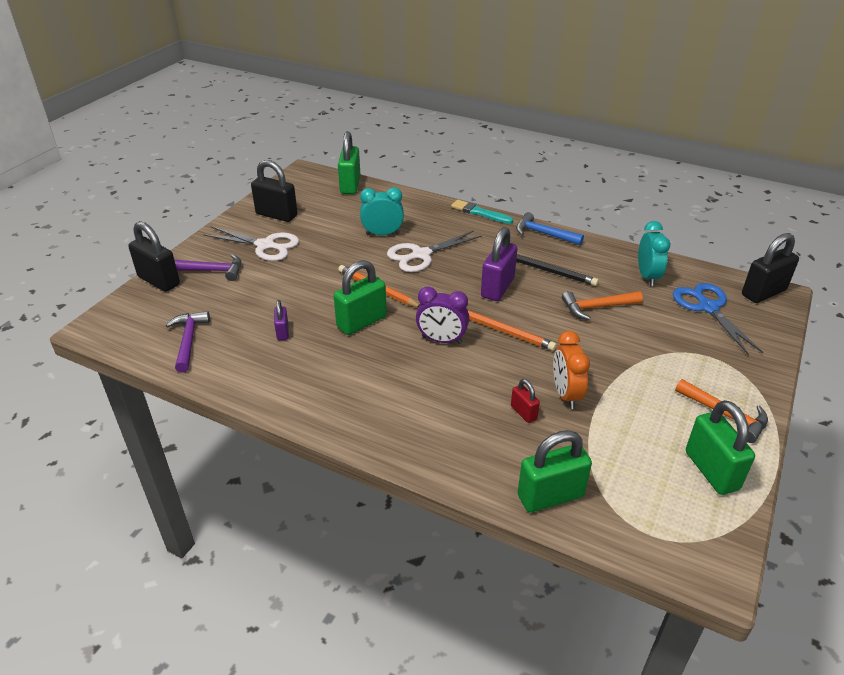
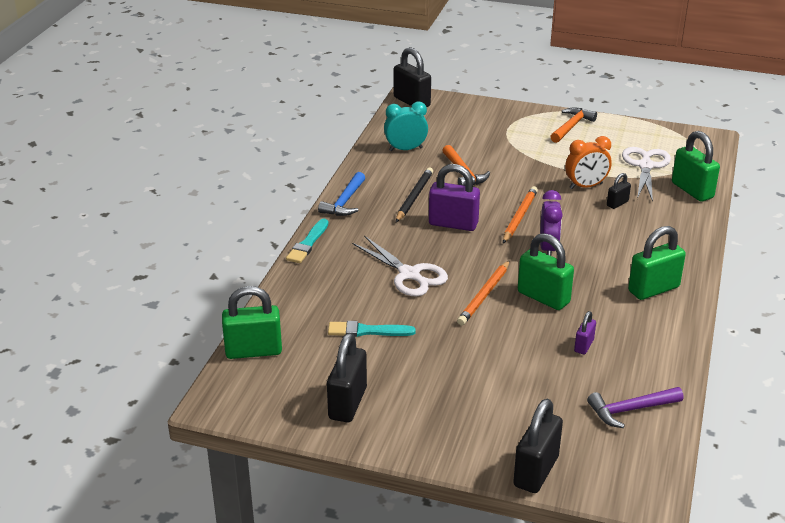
camera: 100 degrees left, 5 degrees down
purple hammer [175,254,241,281] -> none
white scissors [203,226,299,261] -> white scissors moved to [622,147,671,202]
purple padlock [274,300,289,340] -> purple padlock turned 45 degrees counterclockwise [574,311,596,354]
turquoise clock [360,187,404,235] -> none
red padlock [511,379,540,423] -> black padlock [607,173,631,209]
blue scissors [673,283,763,355] -> none
green padlock [686,400,755,495] -> green padlock moved to [628,226,686,300]
none -> turquoise brush [328,321,416,337]

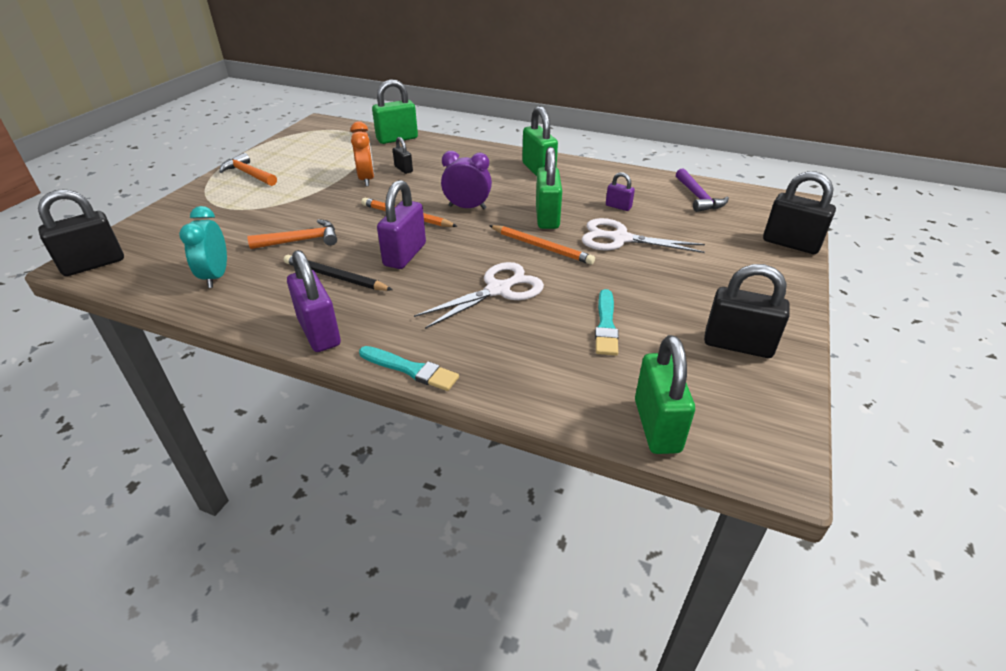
camera: 85 degrees left, 5 degrees up
blue hammer [318,172,365,216] -> purple padlock [287,250,341,352]
green padlock [518,233,574,310] -> green padlock turned 45 degrees counterclockwise [536,147,562,229]
white scissors [622,147,671,202] -> white scissors moved to [582,218,705,253]

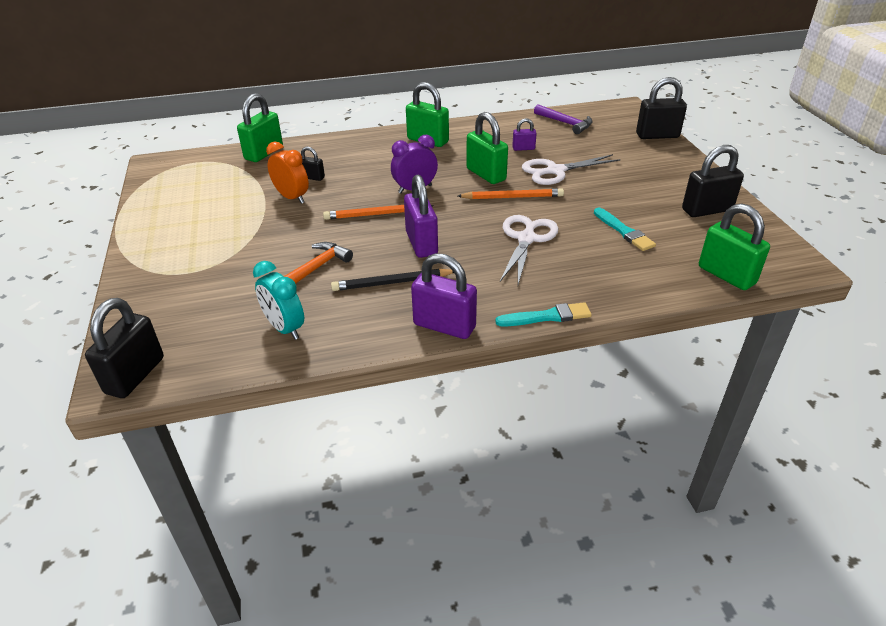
camera: 35 degrees left, 0 degrees up
orange hammer [219,153,277,186] -> none

